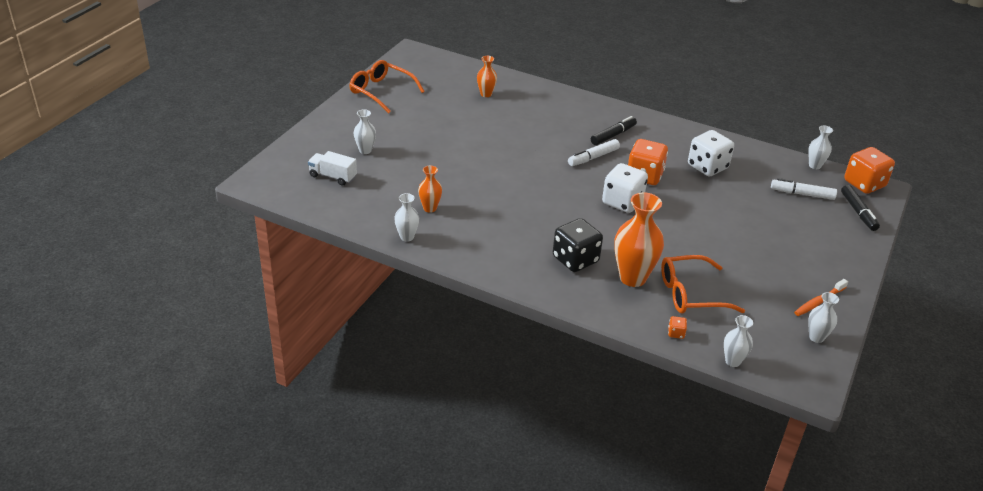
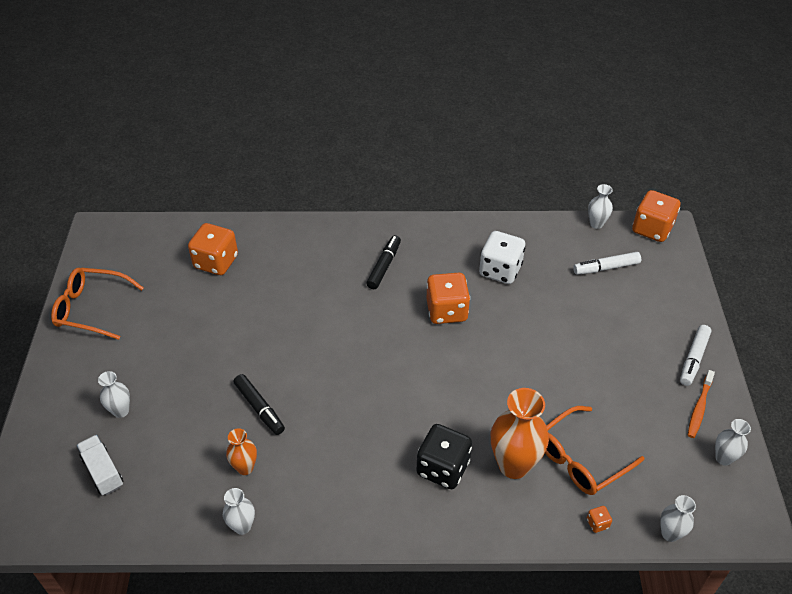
camera: 25 degrees left, 10 degrees up
white truck [308,151,357,186] -> white truck turned 60 degrees clockwise [77,435,123,495]
orange vase [477,56,497,97] -> orange dice [188,223,238,275]
white marker [568,139,620,166] -> white marker moved to [680,325,711,386]
white dice [602,163,648,213] -> none
black marker [841,185,880,231] -> black marker moved to [234,374,285,435]

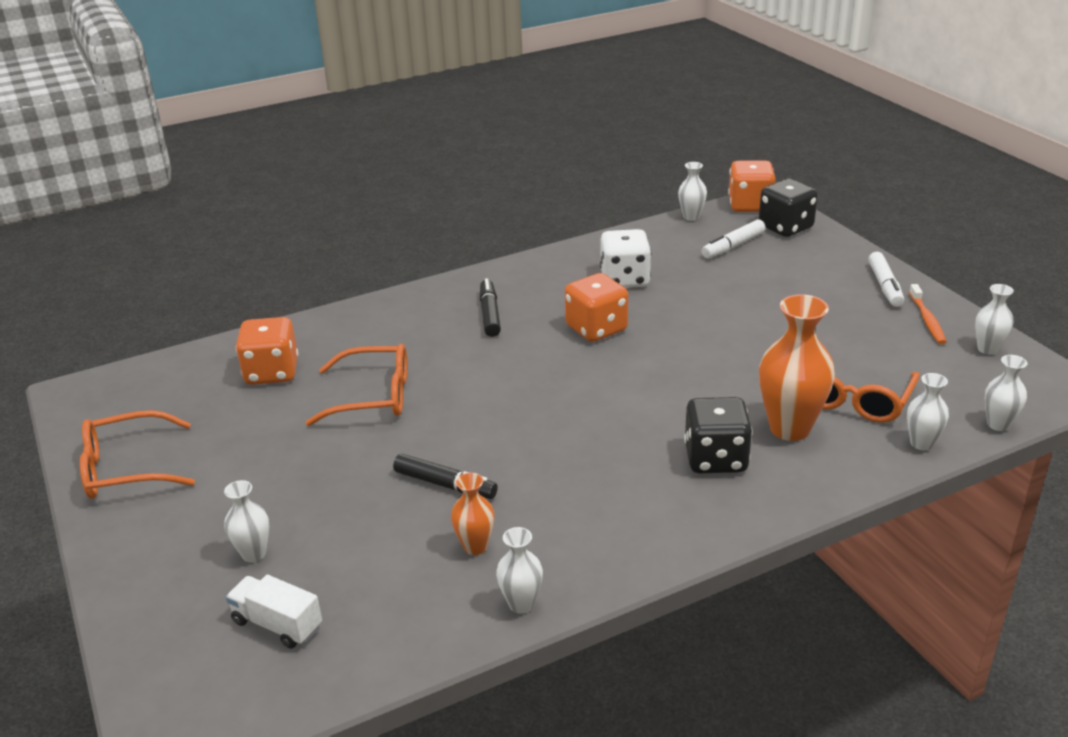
camera: 25 degrees left, 15 degrees down
orange dice [587,506,612,533] -> white vase [907,373,949,450]
none -> orange glasses [305,344,407,426]
none -> black dice [759,179,818,237]

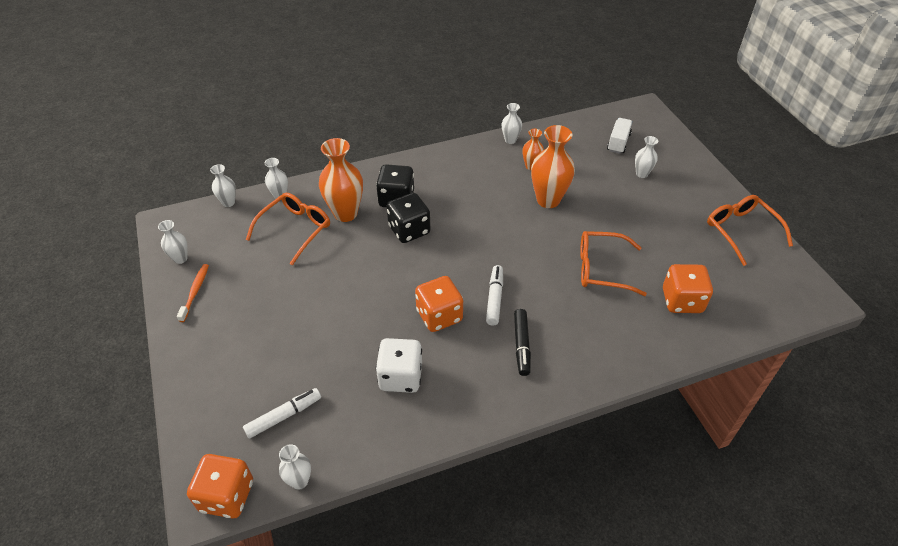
camera: 175 degrees left, 15 degrees up
orange glasses [80,410,195,499] -> orange glasses turned 105 degrees counterclockwise [707,195,793,266]
white truck [226,575,322,649] -> white truck turned 105 degrees counterclockwise [607,118,633,154]
black marker [393,454,498,499] -> orange vase [531,125,575,208]
black dice [759,179,818,237] -> black dice moved to [387,193,430,243]
white marker [868,252,904,307] -> white marker moved to [486,265,503,326]

